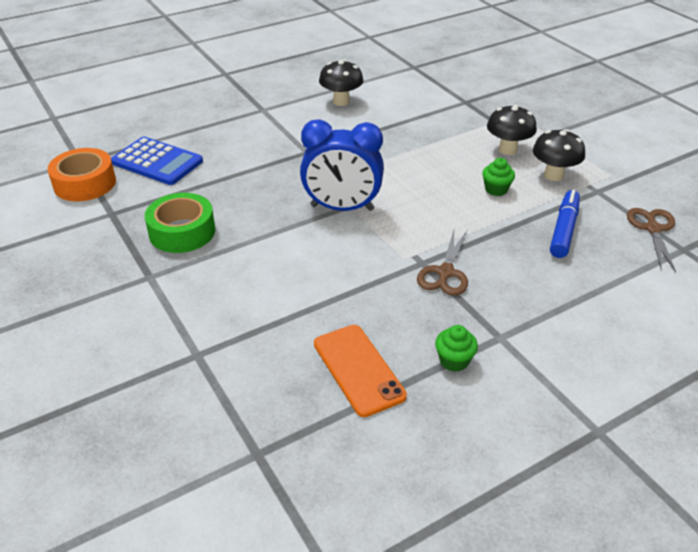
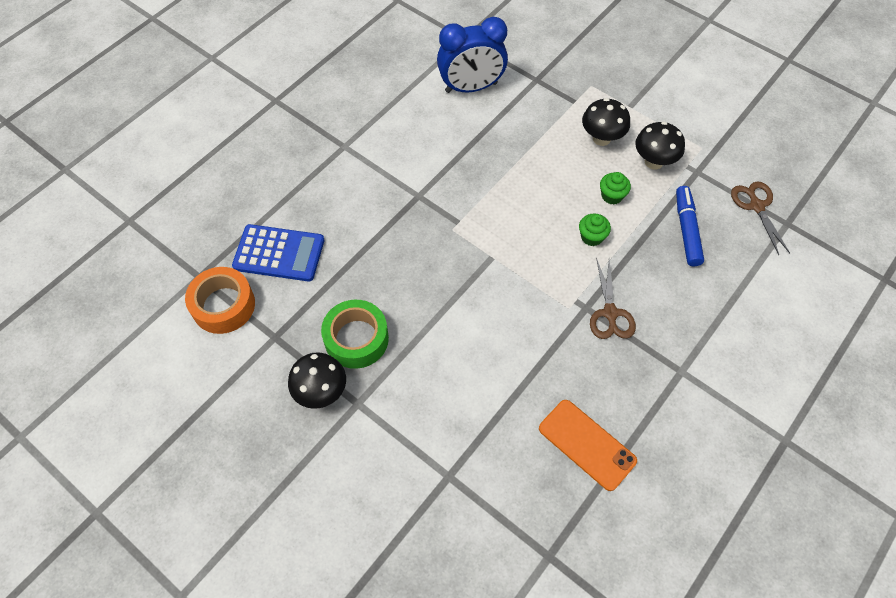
camera: 20 degrees left, 20 degrees up
blue clock [300,119,384,211] -> blue clock moved to [437,16,508,93]
black mushroom [319,60,363,106] -> black mushroom moved to [288,352,346,409]
green cupcake [435,325,478,372] -> green cupcake moved to [579,214,611,246]

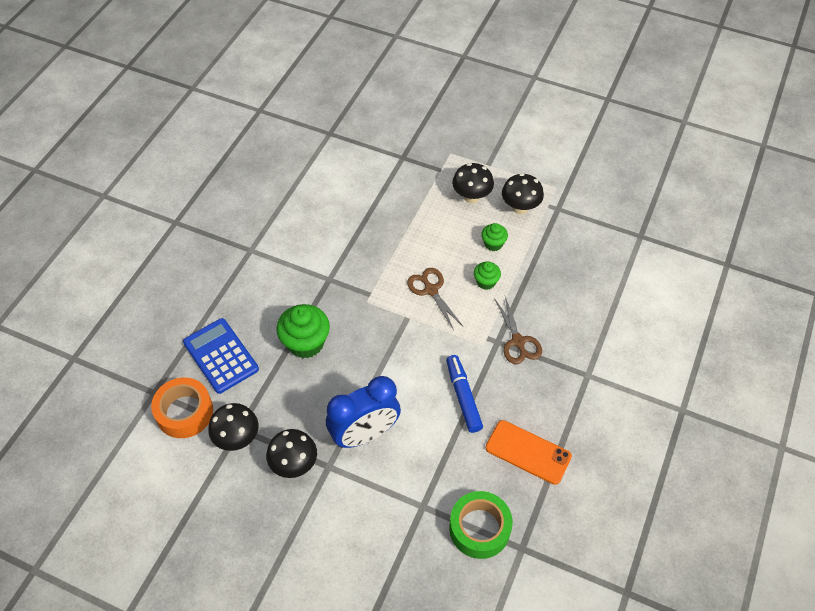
camera: 15 degrees left, 5 degrees down
blue calculator [232,224,324,282] -> blue calculator turned 120 degrees counterclockwise [183,318,259,394]
green tape [321,300,389,369] -> green tape moved to [449,491,513,559]
blue clock [437,16,508,93] -> blue clock moved to [326,376,401,448]
blue marker [676,186,704,267] -> blue marker moved to [446,355,483,433]
brown scissors [731,181,790,255] -> brown scissors moved to [407,268,464,330]
none -> black mushroom [208,403,258,451]
none -> green cupcake [277,304,330,358]

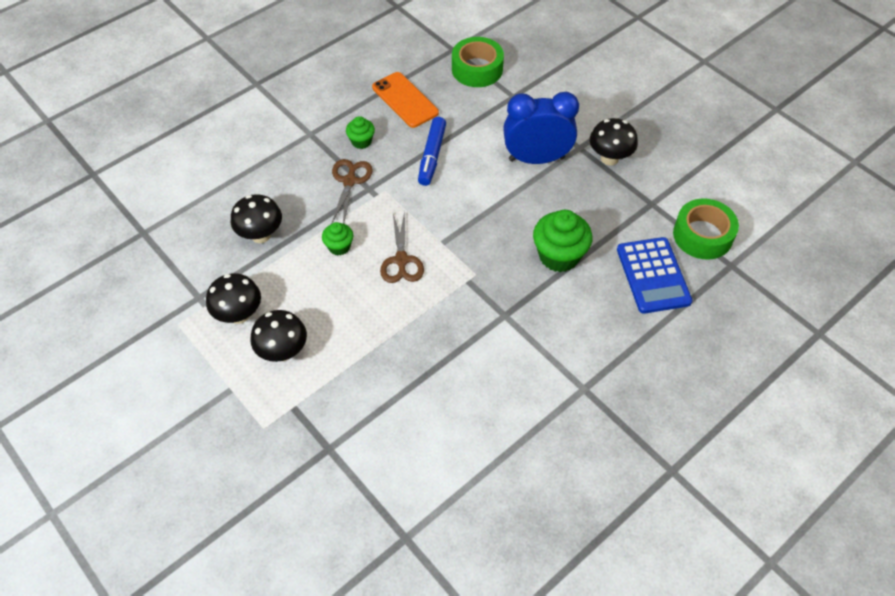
camera: 155 degrees left, 0 degrees up
orange tape [151,377,213,438] -> green tape [673,198,739,260]
black mushroom [208,403,258,451] -> black mushroom moved to [231,194,282,243]
green cupcake [481,223,508,251] -> green cupcake moved to [346,116,375,149]

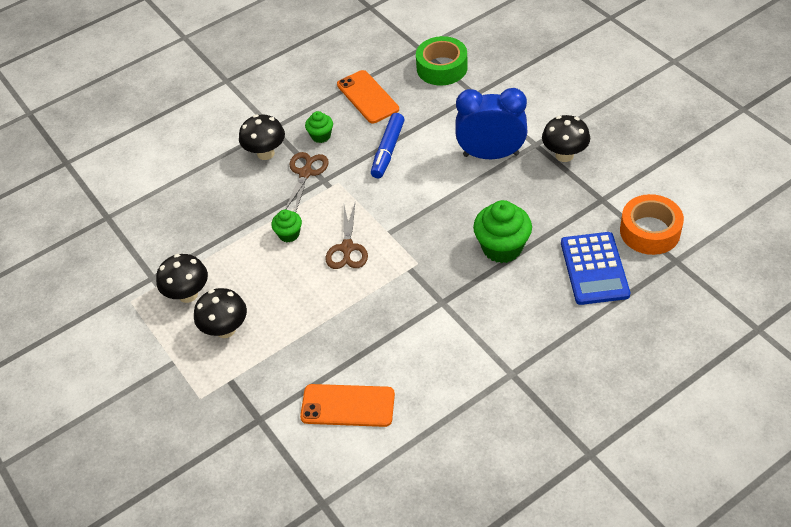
camera: 10 degrees right, 5 degrees down
black mushroom [231,194,282,243] -> black mushroom moved to [239,114,285,160]
green tape [673,198,739,260] -> orange tape [620,194,684,255]
none -> orange phone [300,384,395,427]

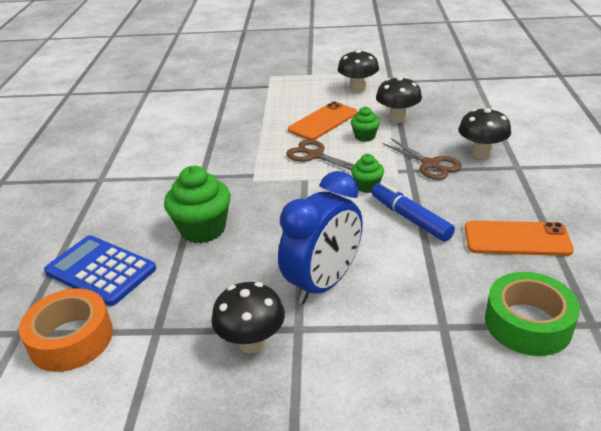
camera: 125 degrees right, 15 degrees down
black mushroom [194,288,247,338] -> black mushroom moved to [376,77,422,123]
orange phone [300,384,395,427] -> orange phone moved to [288,101,357,140]
green cupcake [305,111,333,143] -> green cupcake moved to [351,154,384,193]

